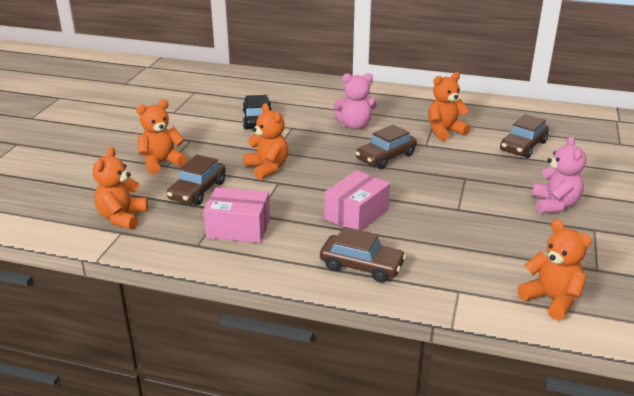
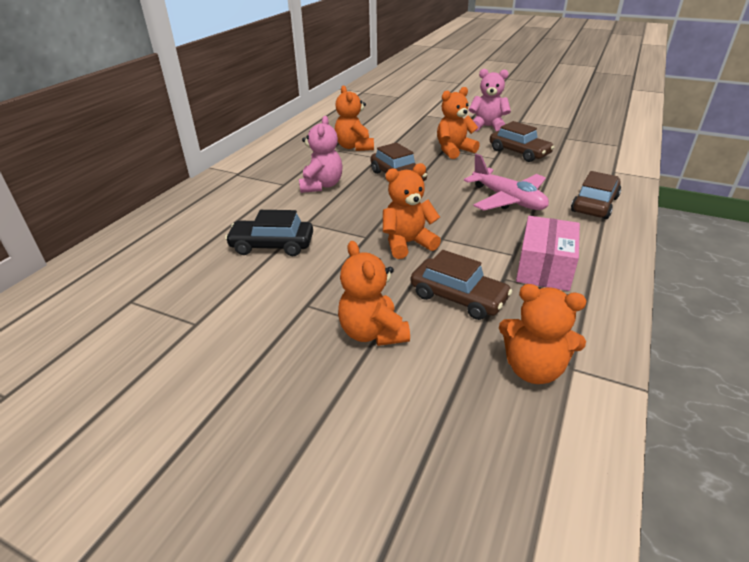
camera: 80 degrees left, 5 degrees up
pink box [324,170,390,230] -> pink plane [464,154,549,211]
brown car [500,114,549,158] -> brown car moved to [490,121,554,162]
orange teddy bear [517,219,592,320] -> orange teddy bear moved to [437,87,480,159]

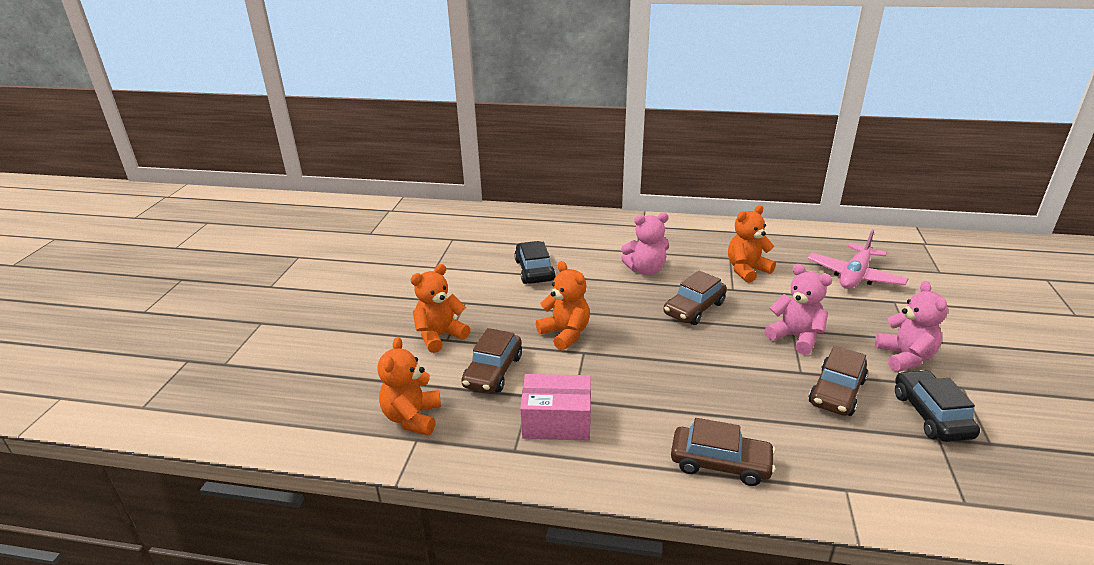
camera: 75 degrees right, 5 degrees down
orange teddy bear [437,87,480,159] -> pink teddy bear [765,264,832,355]
pink plane [464,154,549,211] -> pink plane moved to [807,229,908,289]
none -> black car [895,370,980,442]

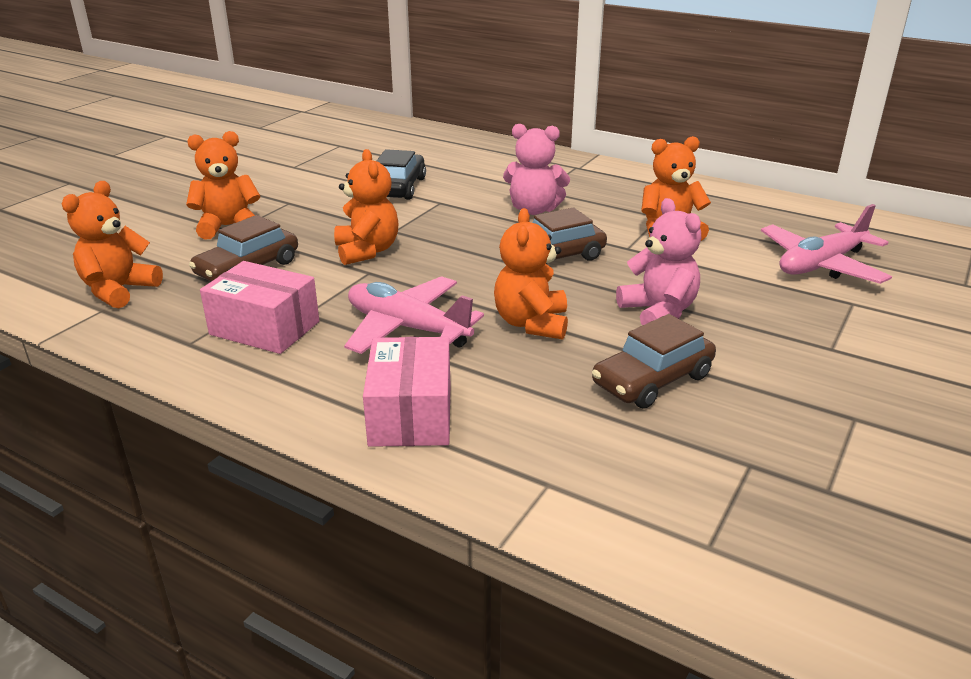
camera: 20 degrees right, 0 degrees up
brown car [671,418,776,486] -> pink box [363,337,450,447]
pink teddy bear [875,281,948,371] -> none
black car [895,370,980,442] -> none
none -> pink plane [344,276,484,354]
none -> orange teddy bear [494,208,568,339]

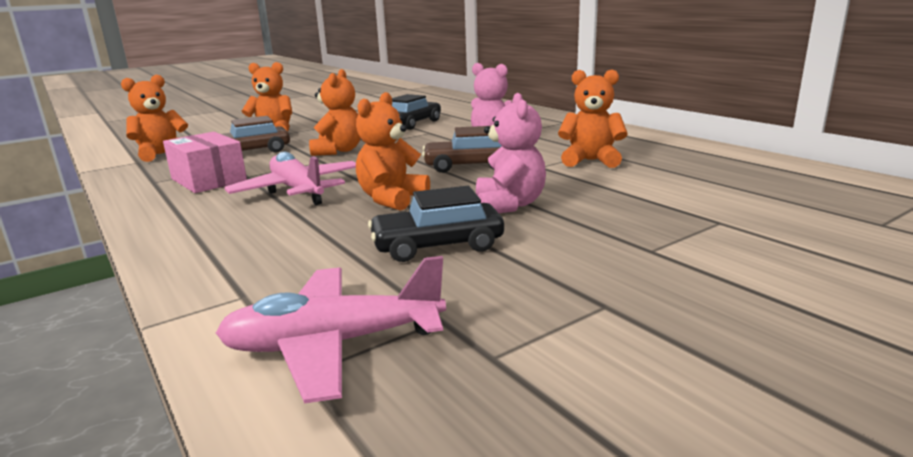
camera: 25 degrees right, 10 degrees down
pink box [363,337,450,447] -> none
brown car [592,314,716,409] -> black car [368,186,504,262]
pink plane [761,204,892,284] -> pink plane moved to [216,256,446,404]

